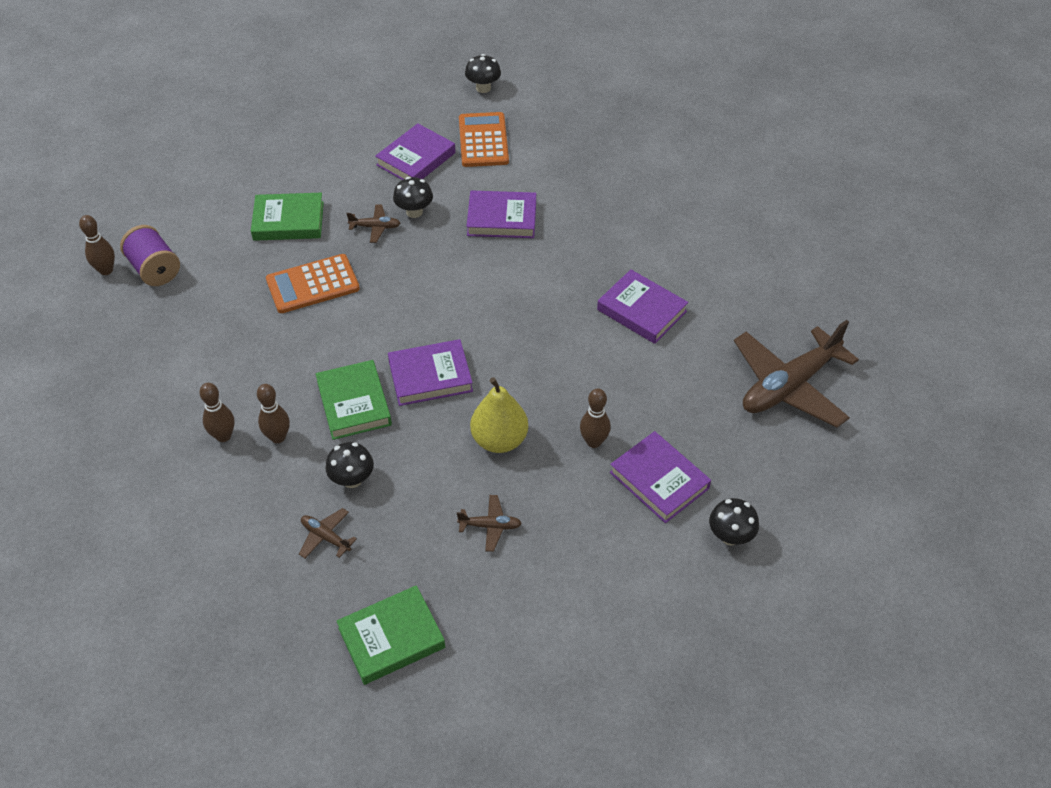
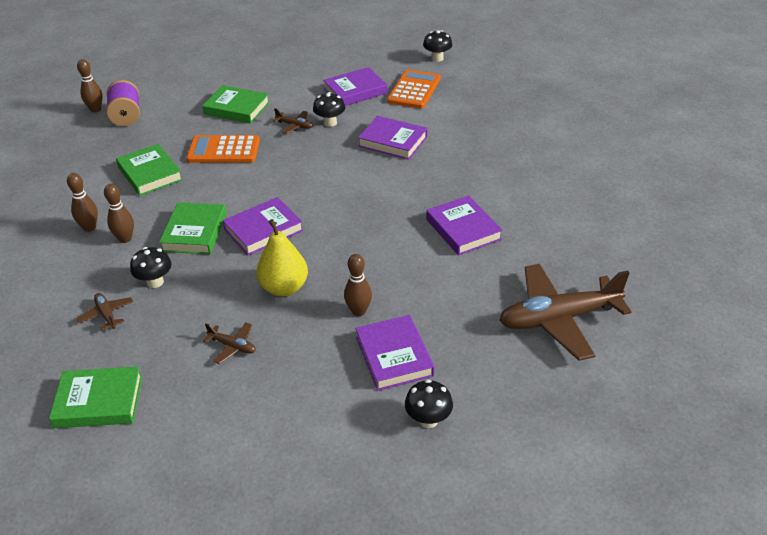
camera: 25 degrees right, 10 degrees down
purple book [388,339,473,406] -> purple book turned 45 degrees counterclockwise [223,197,303,255]
none -> green book [116,144,183,196]

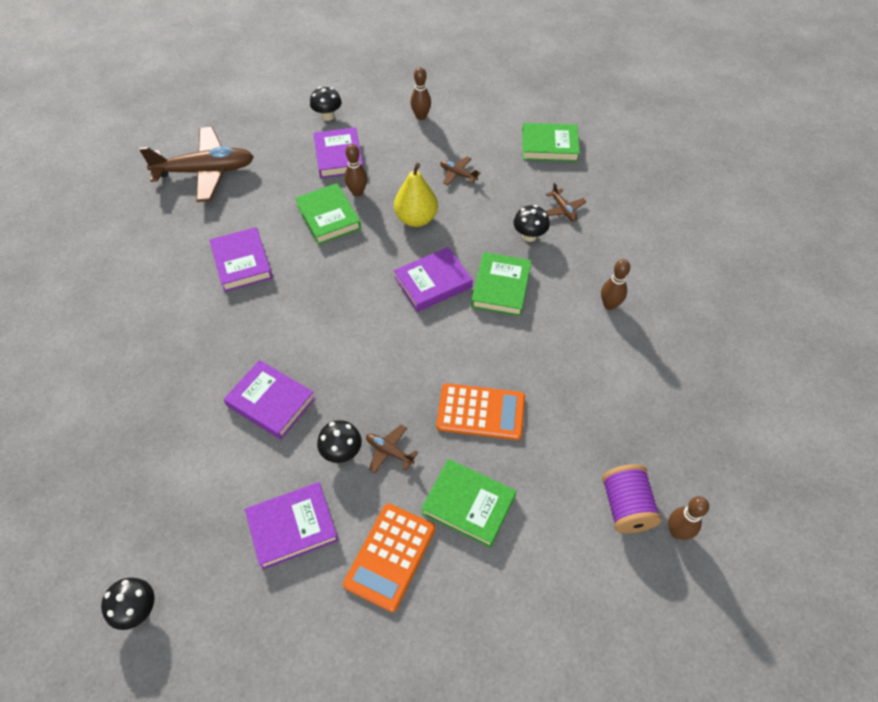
camera: 175 degrees left, 15 degrees up
brown bowling pin [104,184,134,243] -> brown bowling pin moved to [411,67,431,120]
green book [116,144,183,196] -> green book moved to [295,183,361,245]
orange calculator [387,69,441,109] -> orange calculator moved to [343,503,435,612]

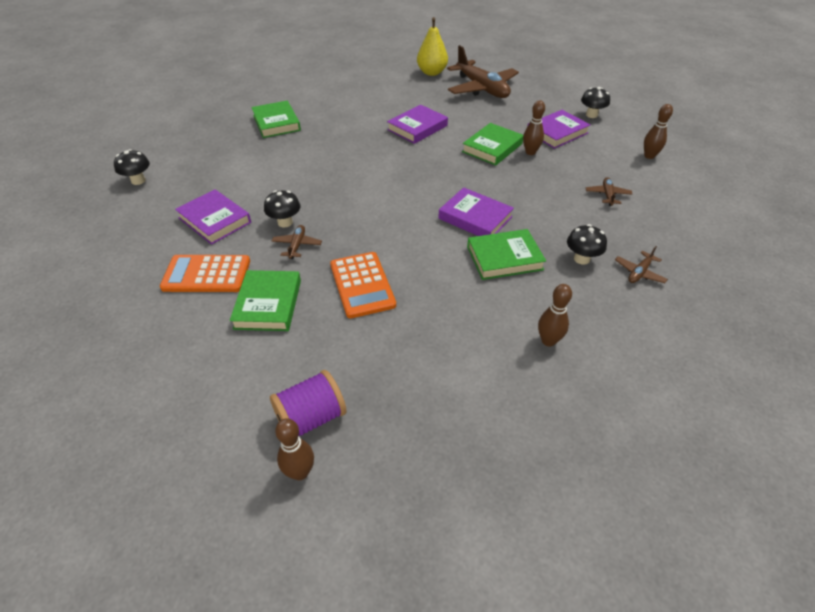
camera: 65 degrees right, 10 degrees down
purple book [224,360,315,439] -> none
yellow pear [394,163,438,227] -> yellow pear moved to [417,17,448,76]
green book [522,123,580,162] -> green book moved to [251,101,301,138]

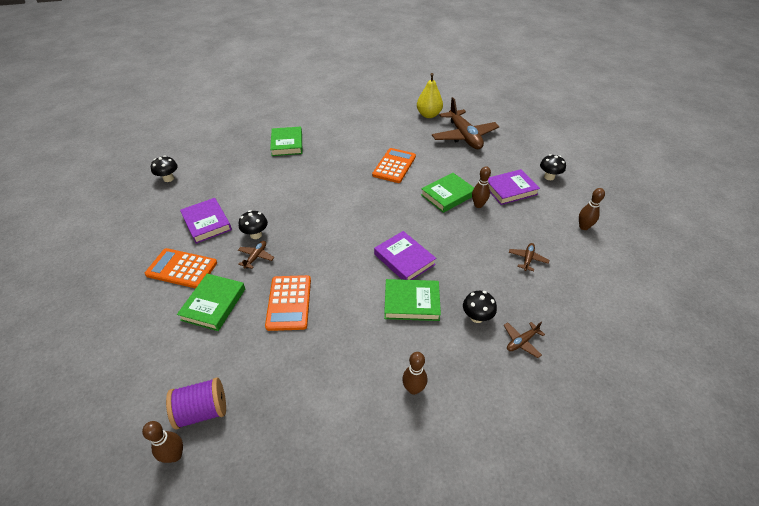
camera: 15 degrees right, 0 degrees up
purple book [387,105,448,144] -> orange calculator [372,148,416,183]

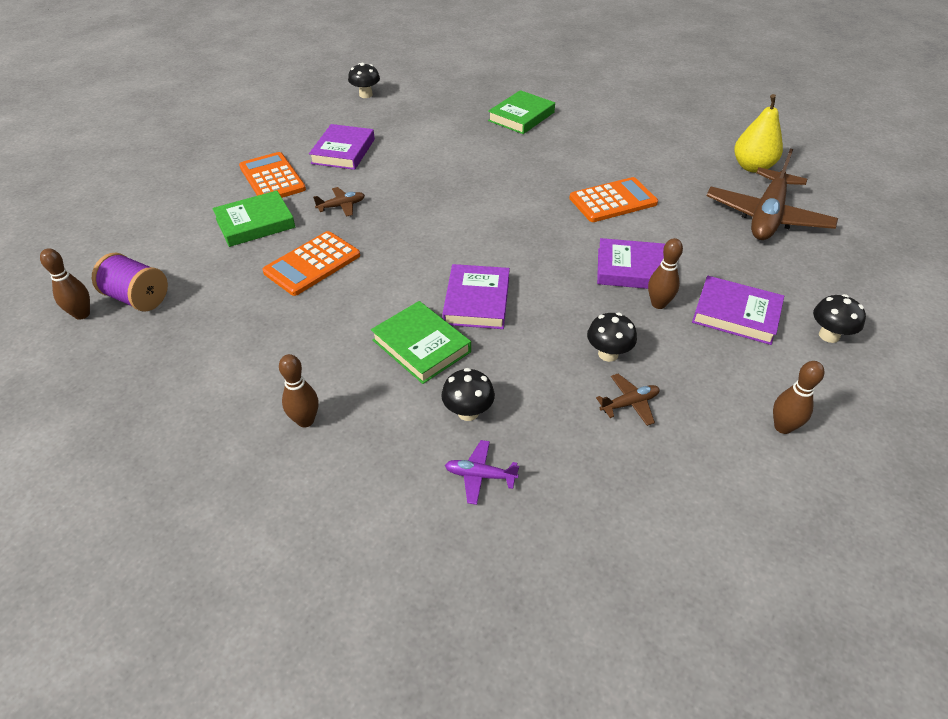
camera: 45 degrees right, 0 degrees up
black mushroom [239,210,268,239] -> black mushroom moved to [587,312,637,362]
green book [421,173,474,213] -> purple book [597,238,665,289]
brown plane [504,321,545,358] -> purple plane [445,440,519,505]

